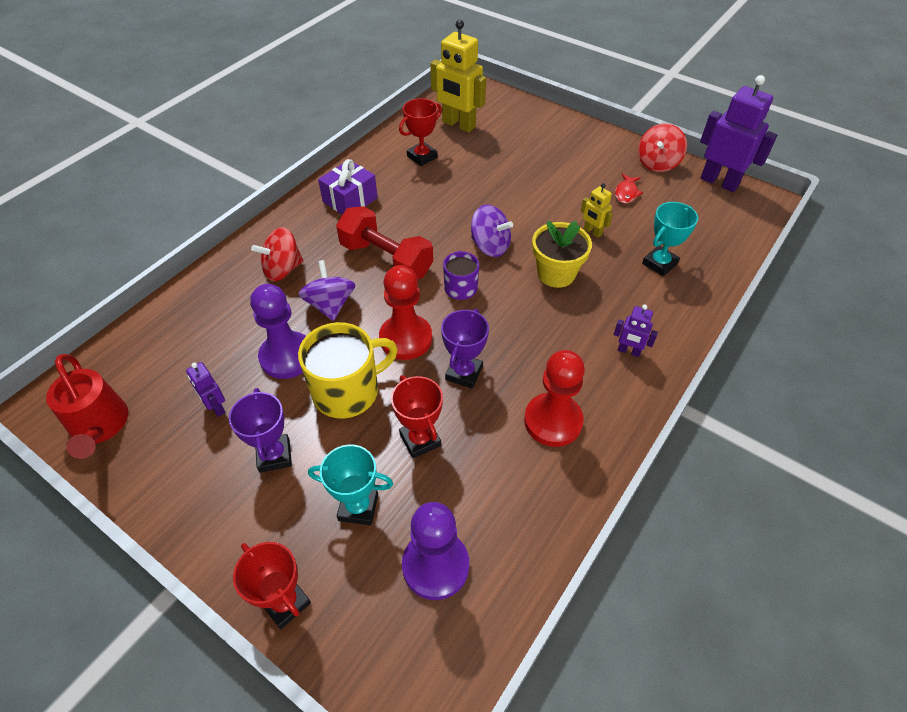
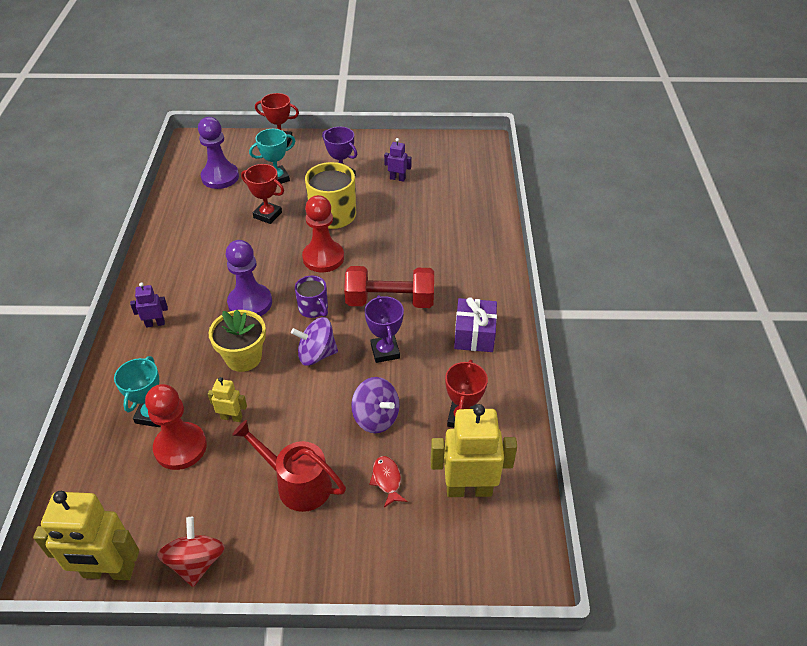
camera: 145 degrees right, 5 degrees down
red watering can [46,354,128,459] -> red watering can moved to [232,420,346,512]
purple pawn [250,284,306,379] -> purple pawn moved to [226,240,272,316]
red spinning top [251,227,304,281] -> none
purple spinning top [298,260,356,321] -> purple spinning top moved to [351,377,400,433]
purple trophy [441,309,489,389] -> purple trophy moved to [365,295,404,363]
red pawn [524,350,585,447] -> red pawn moved to [145,384,207,470]
red fish [615,173,643,204] -> red fish moved to [369,456,407,507]
purple robot [700,75,777,192] -> yellow robot [33,491,139,580]

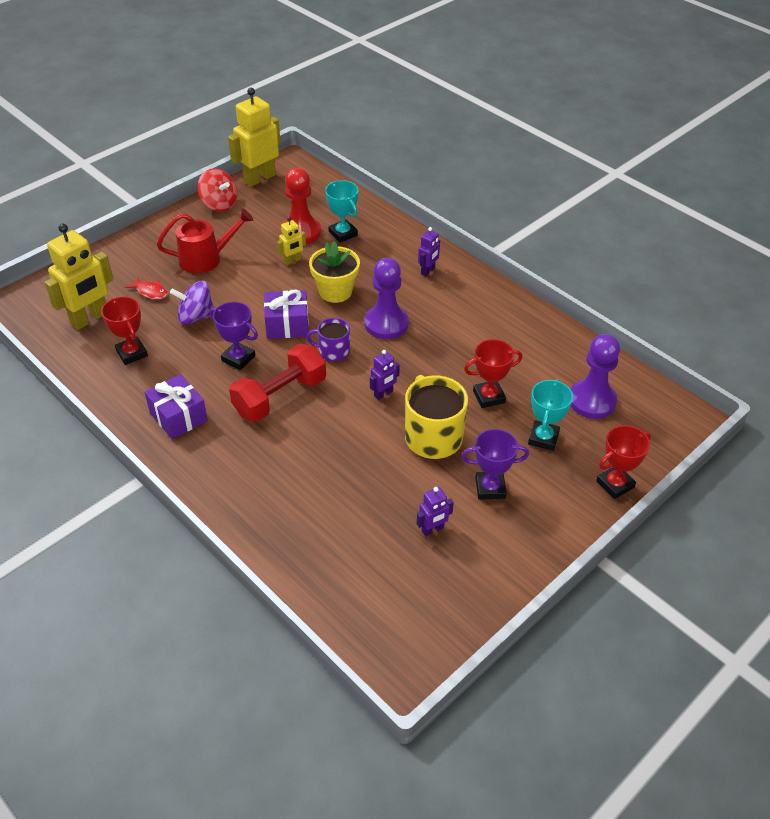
camera: 135 degrees right, 0 degrees up
purple spinning top [291,317,338,366] -> purple gift [264,289,309,339]
red pawn [302,195,344,272] -> purple robot [370,350,400,400]

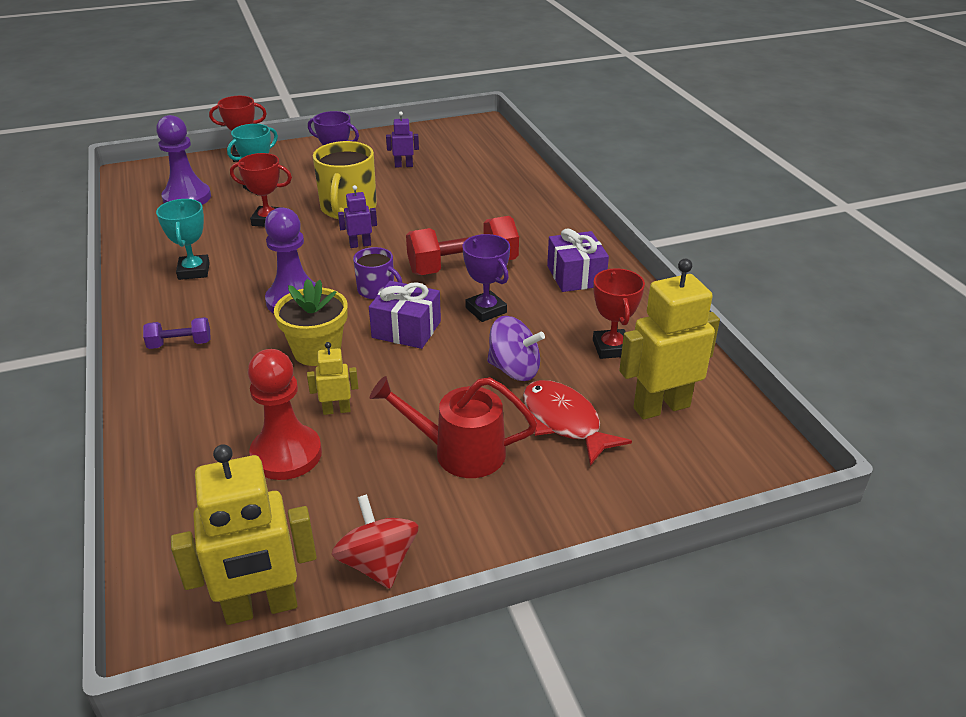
camera: 155 degrees left, 10 degrees down
red fish [125,277,168,299] -> red fish [523,380,632,466], size x1.76
turquoise trophy [325,180,358,243] -> turquoise trophy moved to [156,199,210,280]
purple robot [418,227,440,276] -> purple dumbbell [143,317,211,349]

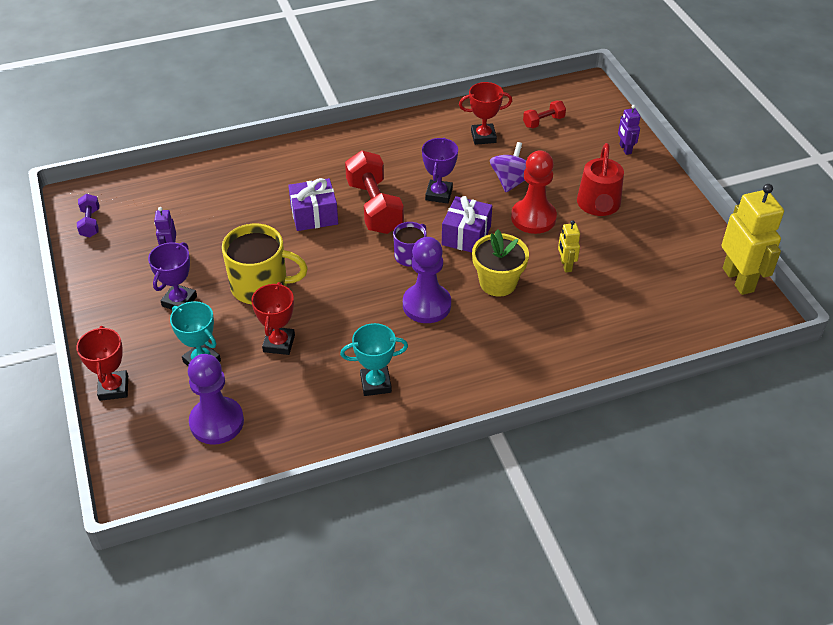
camera: 90 degrees left, 10 degrees up
purple dumbbell [143,317,211,349] -> purple dumbbell moved to [77,194,99,238]
red pawn [248,349,322,480] -> red pawn moved to [511,151,557,234]
red spinning top [332,494,419,589] -> none
purple robot [338,185,377,248] -> purple robot moved to [618,105,640,155]
purple trophy [463,234,510,322] -> purple trophy turned 45 degrees counterclockwise [422,138,458,203]
red fish [523,380,632,466] -> none
purple gift [547,228,609,292] -> purple gift moved to [288,178,338,231]
yellow robot [619,259,720,420] -> red dumbbell [523,100,566,128]

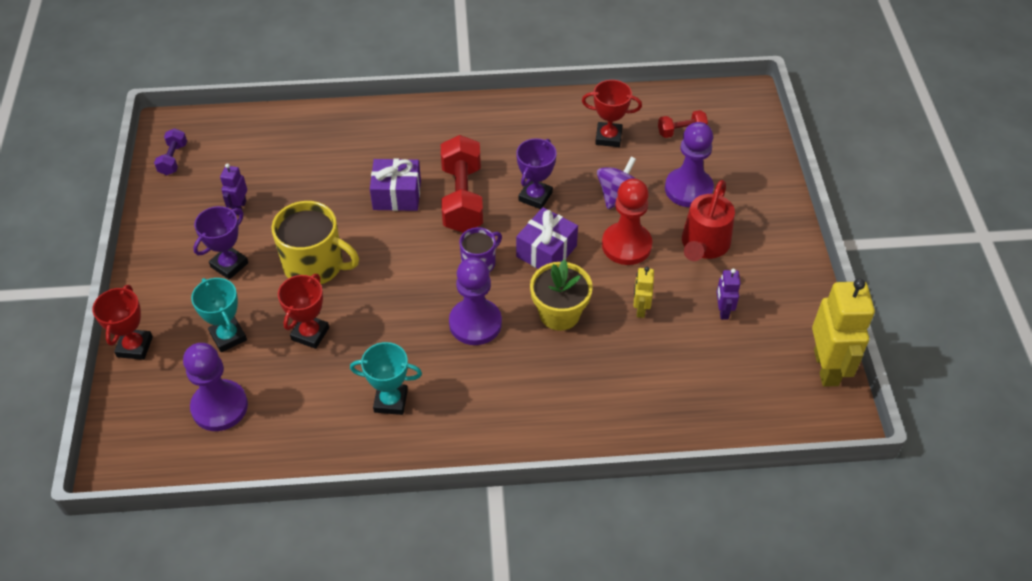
camera: 15 degrees right, 5 degrees up
purple robot [618,105,640,155] -> purple robot moved to [717,269,741,320]
none -> purple pawn [665,122,714,207]

